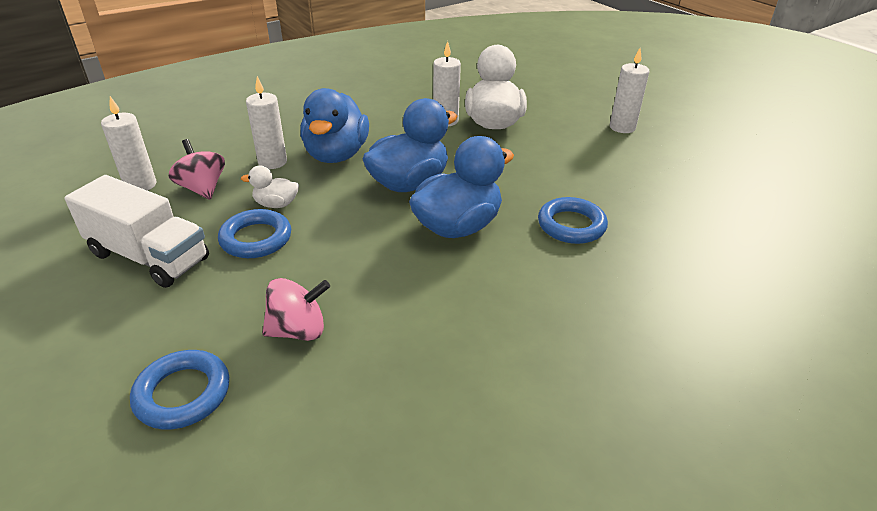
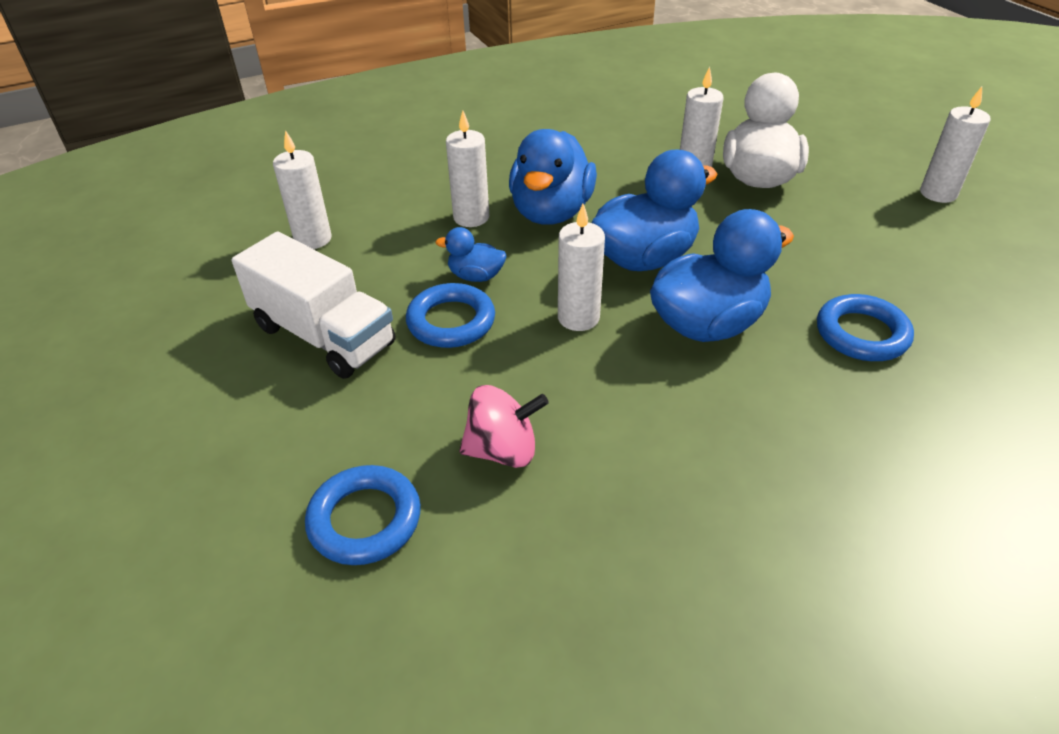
camera: 10 degrees right, 5 degrees up
pink spinning top [168,139,225,200] -> none
white duck [241,165,299,208] -> blue duck [435,227,506,282]
none -> white candle [558,204,605,331]

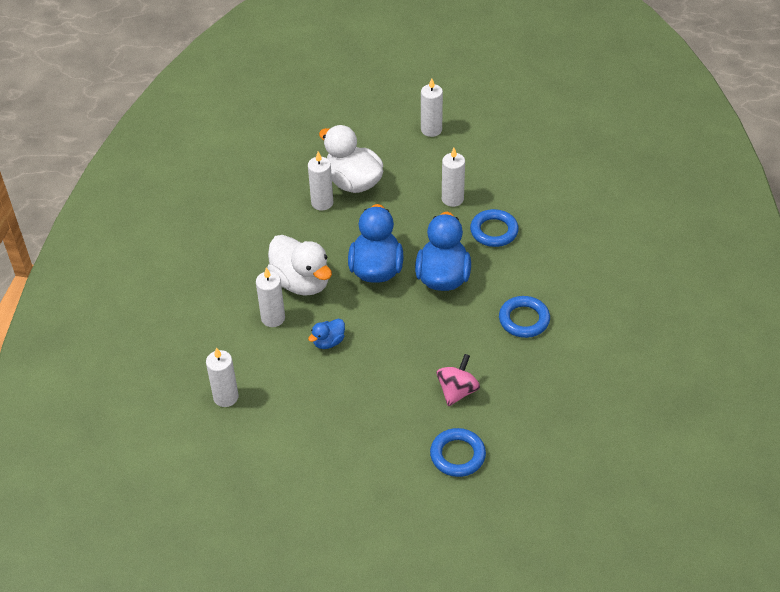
camera: 55 degrees left, 5 degrees up
white truck [232,231,396,379] -> none
blue ring [406,283,495,348] -> blue ring moved to [499,296,550,338]
blue duck [509,129,597,225] -> white duck [267,235,332,296]
white candle [558,204,605,331] -> white candle moved to [442,148,465,207]

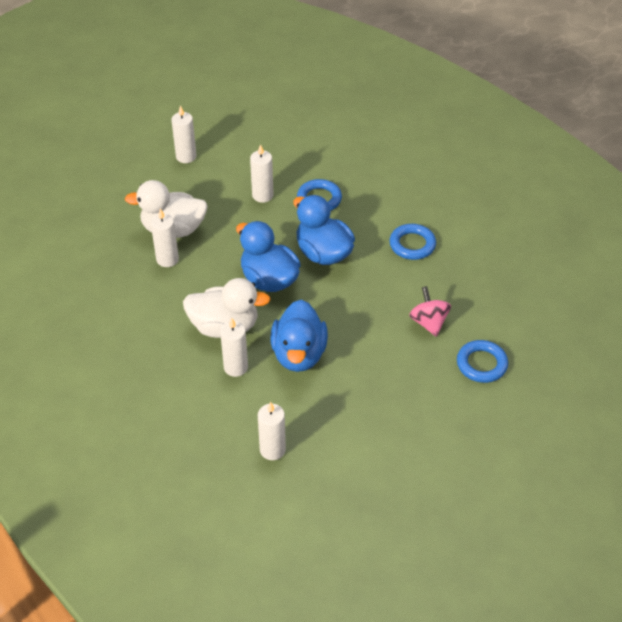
camera: 45 degrees left, 0 degrees up
blue duck [308,318,345,349] -> blue duck [271,300,328,372], size x2.04

